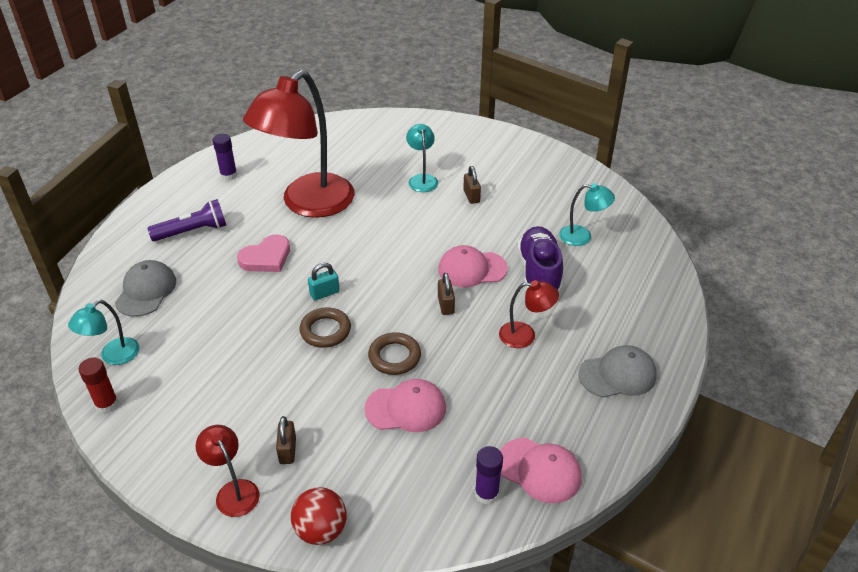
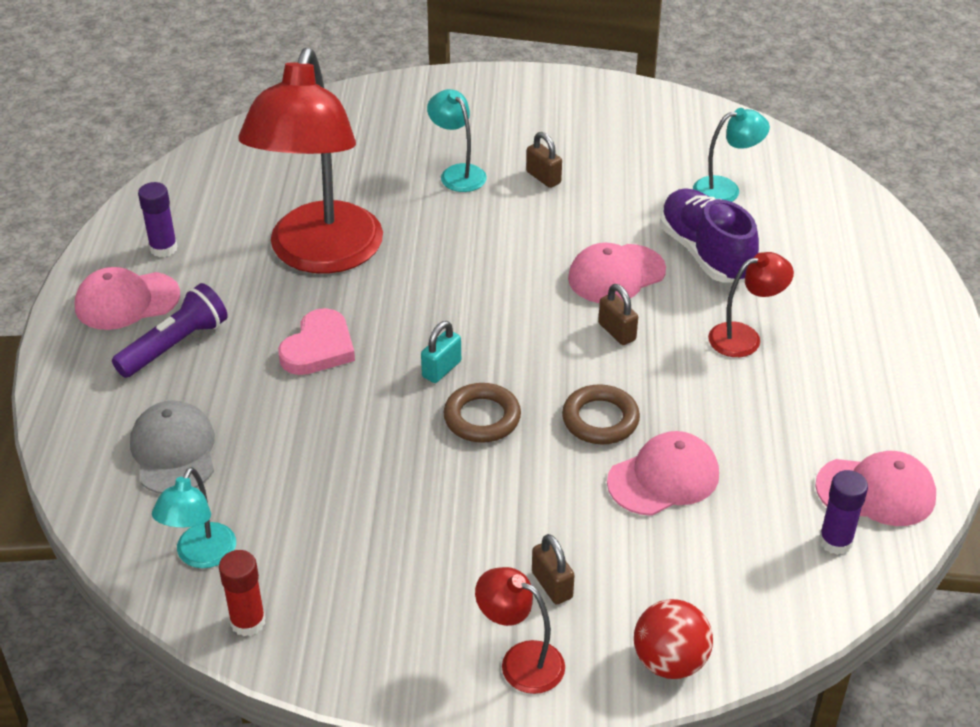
camera: 25 degrees left, 0 degrees up
grey cap [579,345,657,398] -> none
none -> pink cap [75,267,180,330]

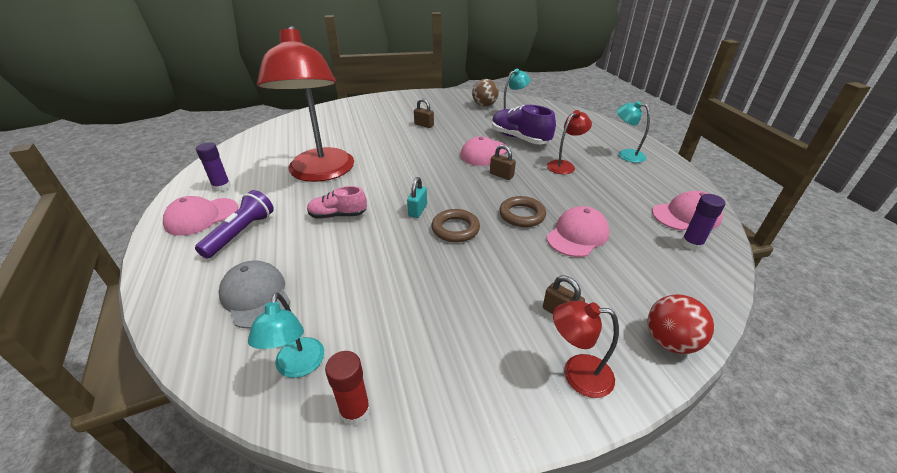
camera: 20 degrees left, 5 degrees down
pink heart [278,308,355,375] -> pink shoe [307,186,367,219]
turquoise lamp [427,89,487,192] -> turquoise lamp moved to [617,101,650,163]
none -> brown ball [472,79,499,107]

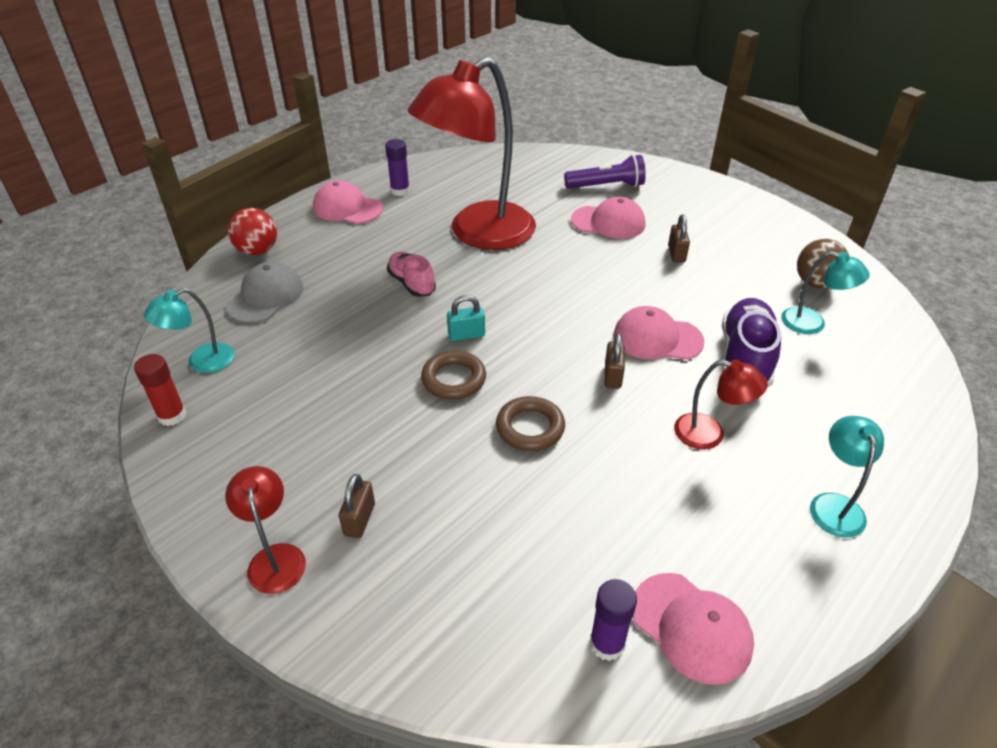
camera: 60 degrees right, 5 degrees up
purple flashlight [195,190,274,259] -> purple flashlight moved to [564,154,646,189]
pink cap [547,206,609,257] -> pink cap moved to [571,197,645,239]
red ball [647,294,714,354] -> red ball moved to [228,208,277,255]

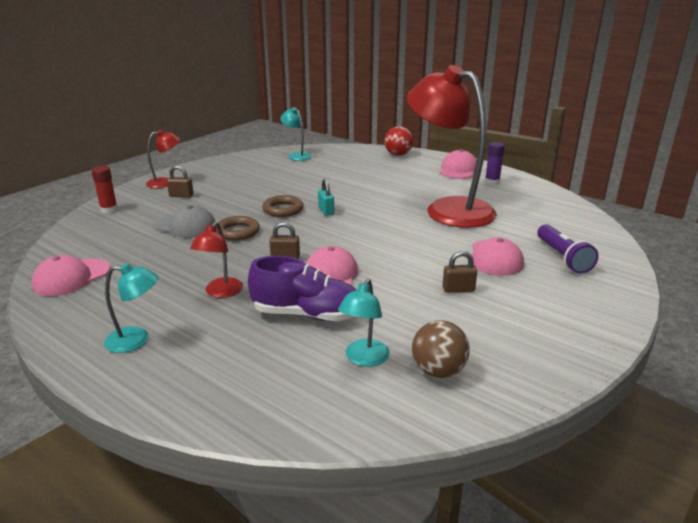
camera: 85 degrees right, 15 degrees down
red glue stick [134,354,187,426] -> red glue stick moved to [91,166,118,213]
grey cap [226,262,303,323] -> grey cap moved to [154,205,215,238]
pink shoe [387,252,436,297] -> none
purple glue stick [590,579,637,661] -> none

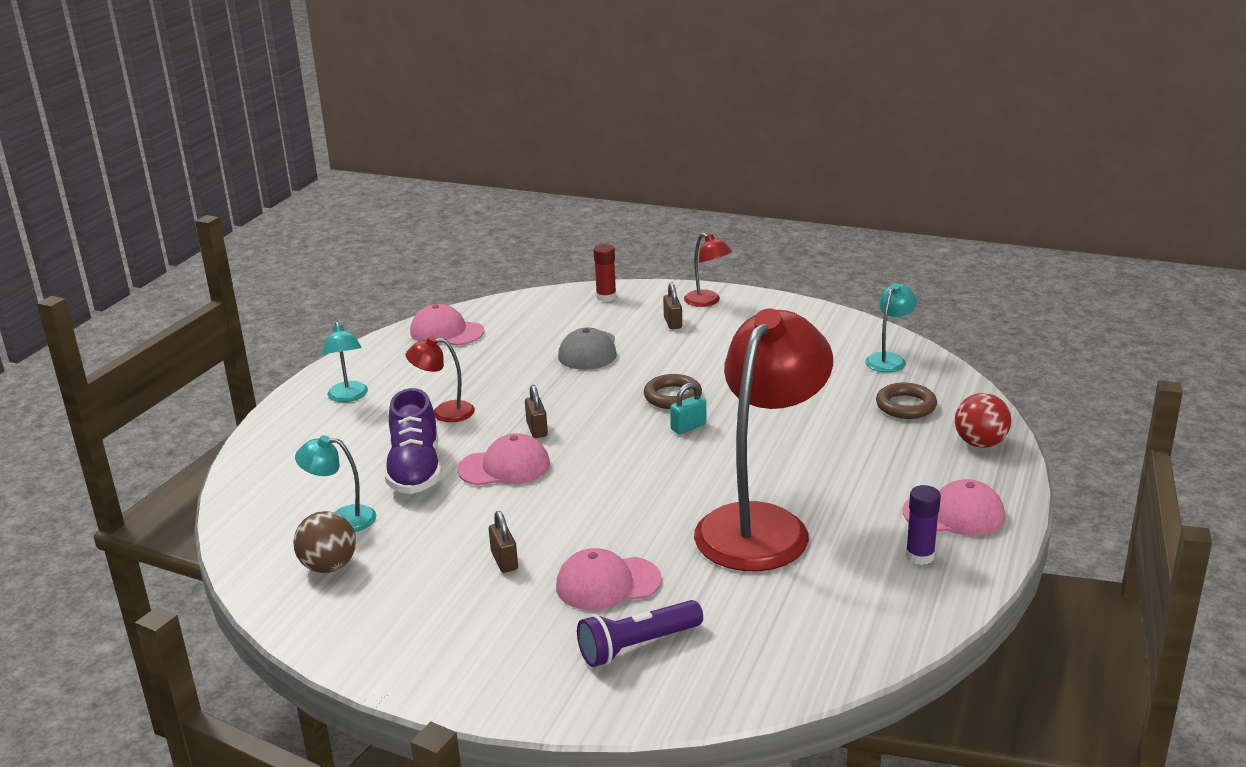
camera: 75 degrees right, 0 degrees up
brown ring [216,216,260,241] -> brown ring moved to [876,383,937,419]

